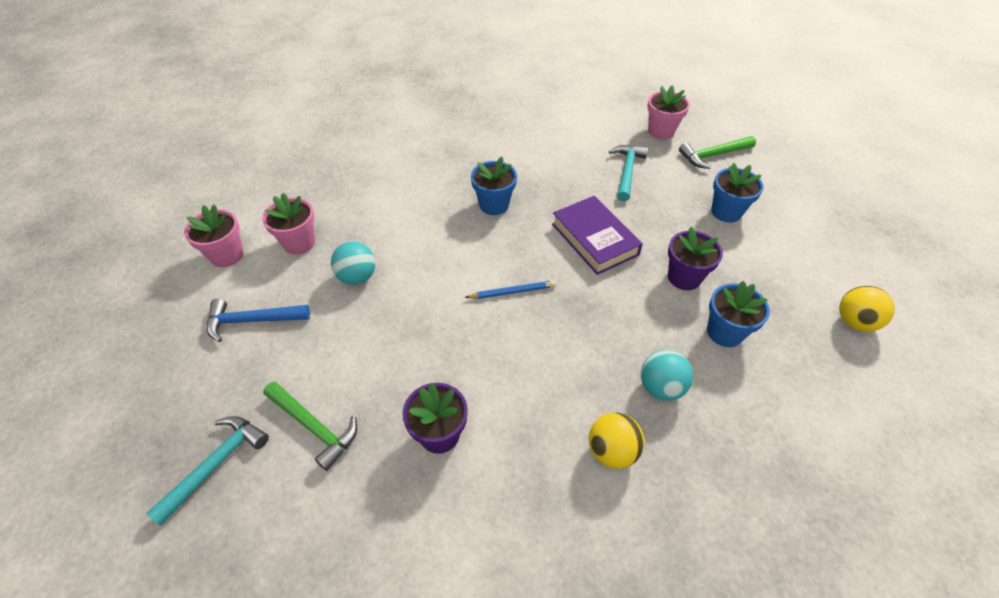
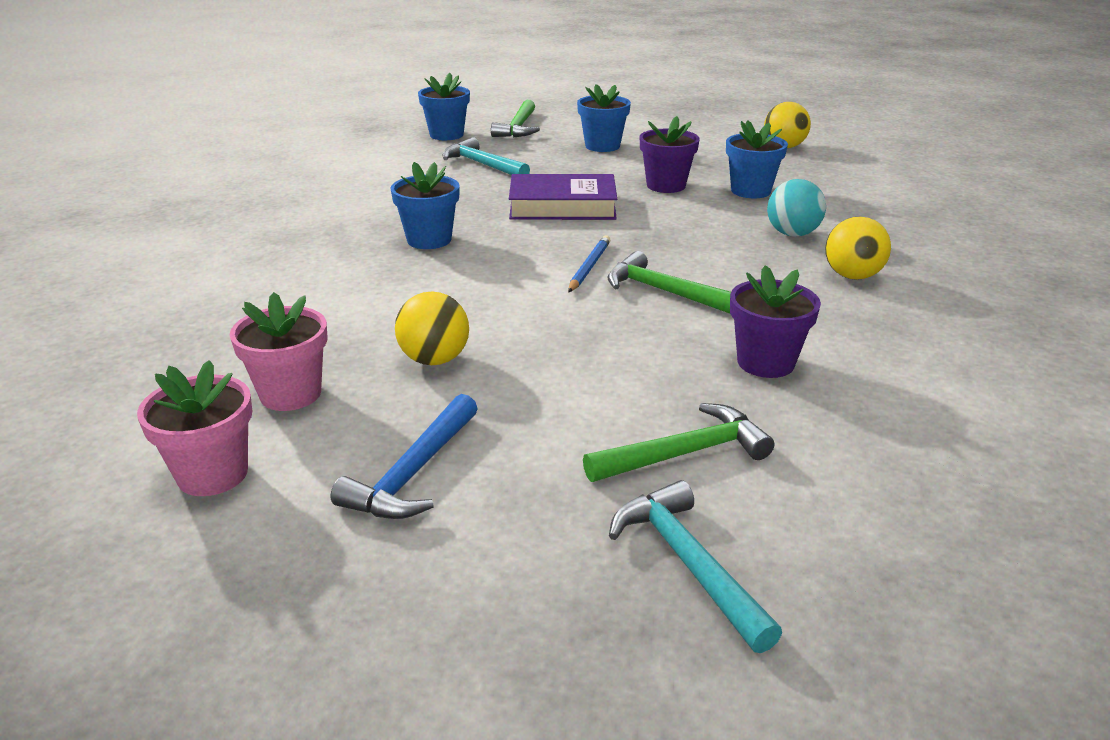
camera: 60 degrees left, 20 degrees down
turquoise ball [331,241,375,285] -> yellow ball [395,292,469,365]
pink flower pot [647,85,690,139] -> blue flower pot [418,73,470,140]
none -> green hammer [607,251,731,314]

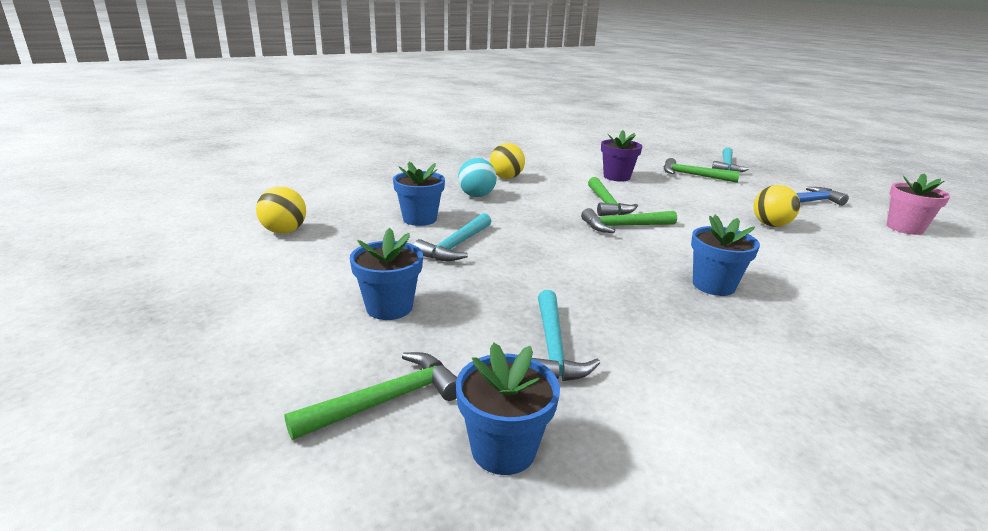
camera: 135 degrees left, 5 degrees down
pink flower pot [230,292,327,411] -> none
purple book [509,174,617,220] -> none
blue pencil [568,235,610,292] -> green hammer [581,208,677,233]
purple flower pot [640,116,700,193] -> turquoise hammer [414,213,492,261]

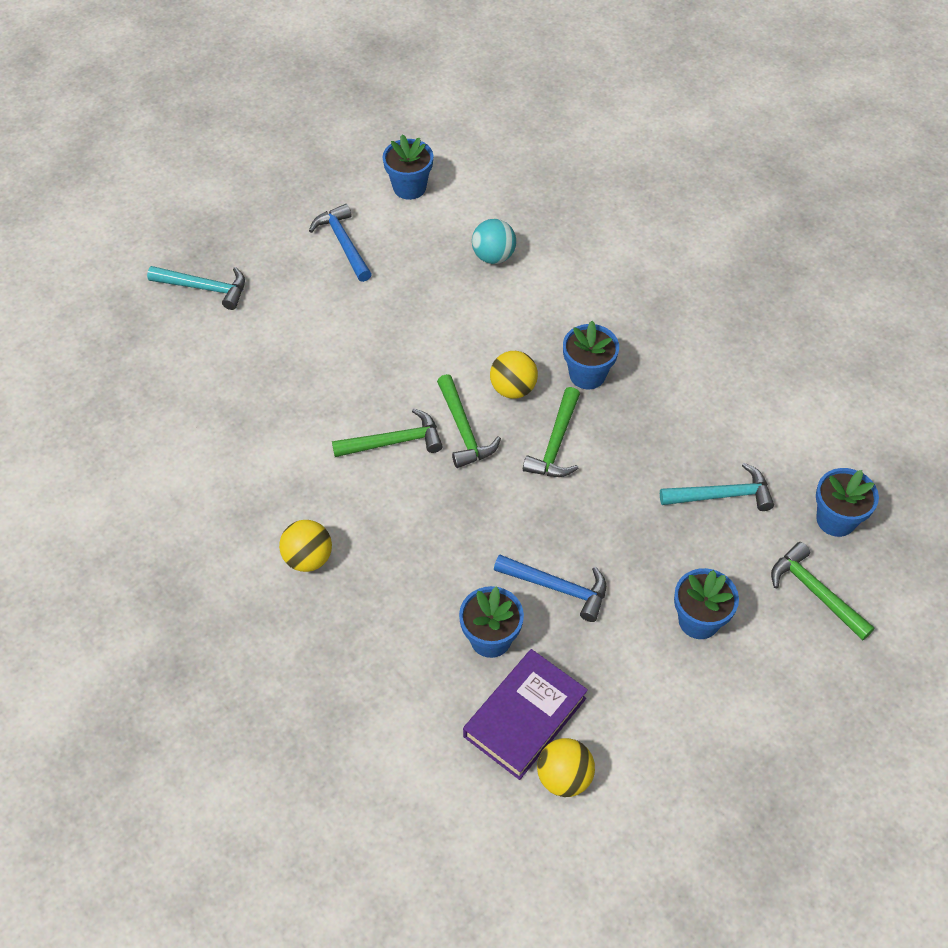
camera: 95 degrees left, 30 degrees up
turquoise hammer [414,213,492,261] -> blue hammer [494,554,606,622]
turquoise ball [458,158,497,197] -> turquoise ball moved to [472,219,516,264]
purple flower pot [601,130,642,182] -> none
green hammer [663,158,740,183] -> green hammer moved to [523,387,580,477]
yellow ball [754,185,800,227] -> yellow ball moved to [490,351,538,399]
pink flower pot [887,174,950,235] -> blue flower pot [383,134,433,200]
none -> purple book [463,649,588,780]

